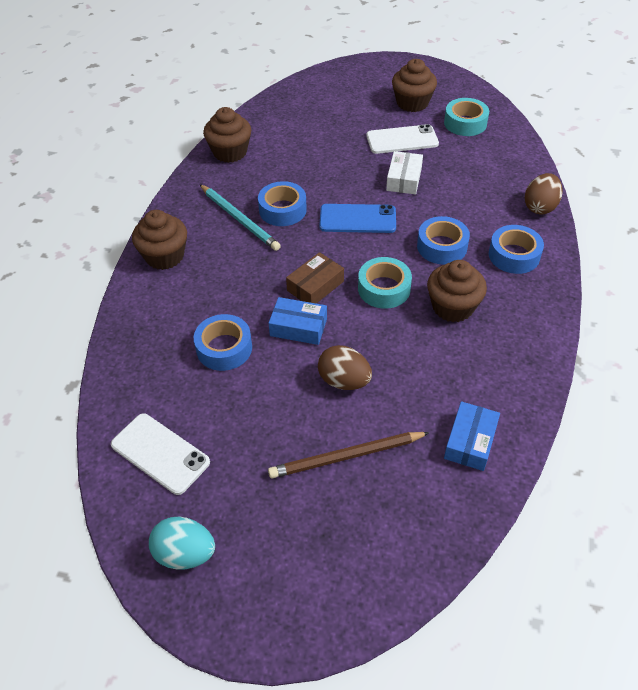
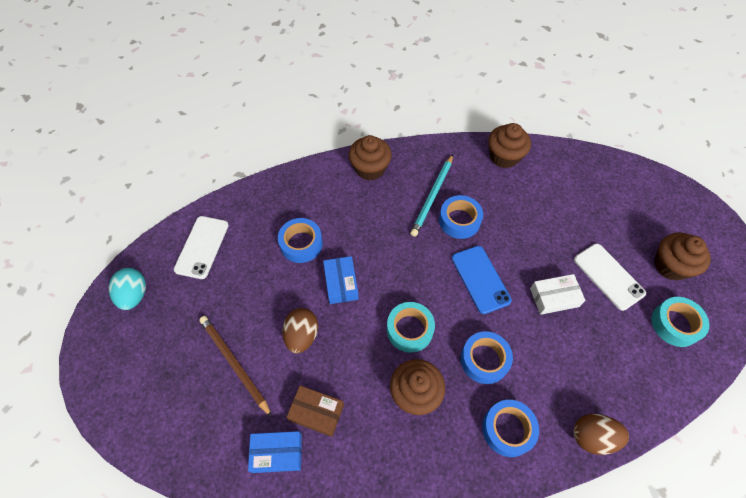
camera: 65 degrees right, 10 degrees up
brown box [286,252,344,304] -> brown box moved to [287,385,344,437]

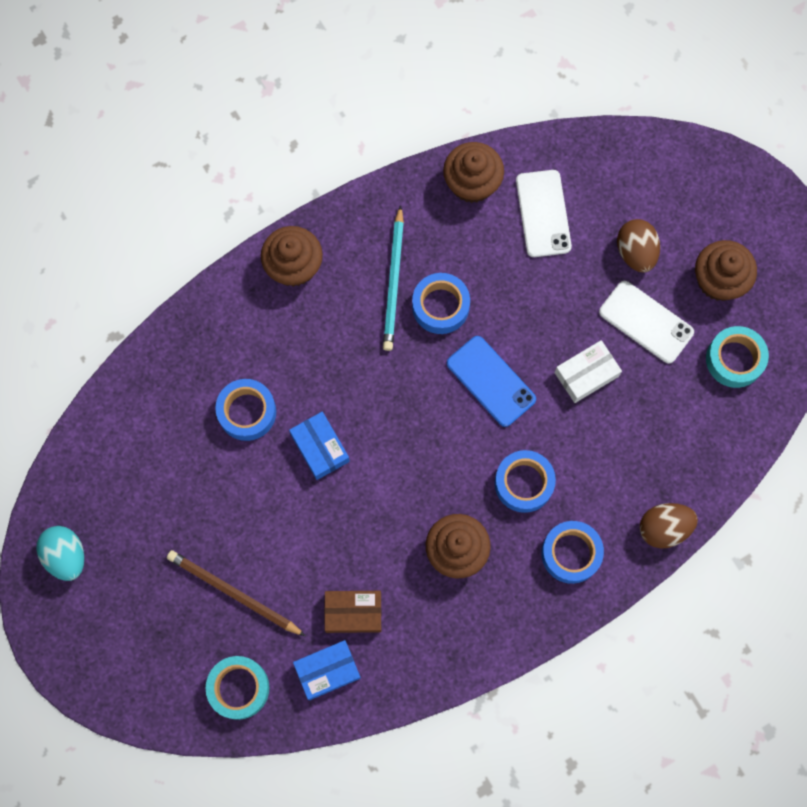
camera: 20 degrees left, 15 degrees up
white phone [174,216,229,279] -> white phone moved to [516,170,572,257]
brown egg [282,308,318,354] -> brown egg moved to [617,219,660,272]
turquoise tape [387,302,435,353] -> turquoise tape moved to [205,656,269,720]

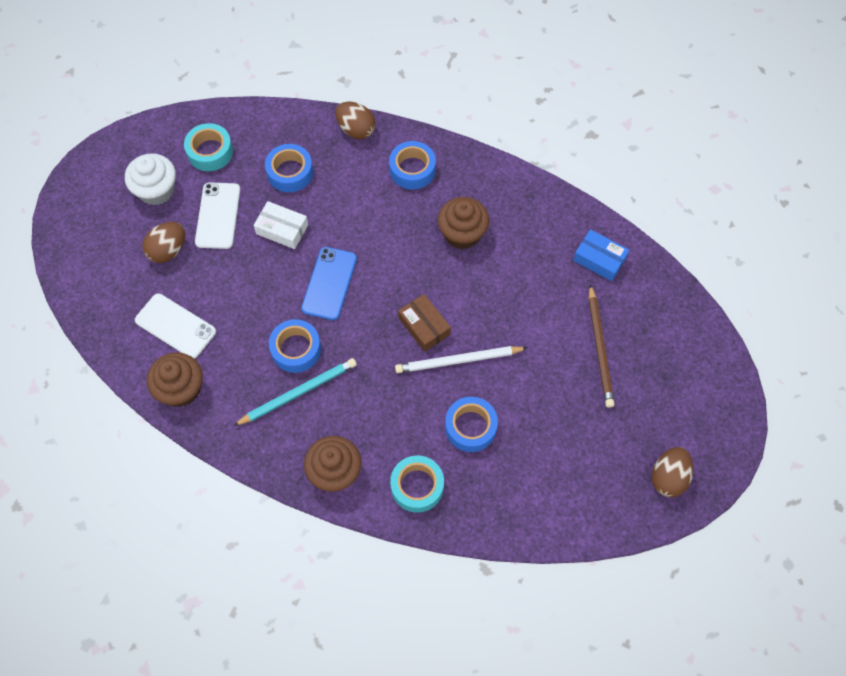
camera: 125 degrees left, 10 degrees down
turquoise egg [36,526,84,581] -> brown egg [652,447,693,497]
turquoise tape [205,656,269,720] -> turquoise tape moved to [390,455,444,513]
blue box [289,412,350,480] -> white pencil [395,346,527,373]
brown box [324,591,382,633] -> brown box moved to [398,294,451,352]
blue tape [495,450,556,513] -> blue tape moved to [265,144,313,192]
white phone [516,170,572,257] -> white phone turned 75 degrees clockwise [135,293,216,359]
brown cupcake [695,240,757,301] -> white cupcake [125,153,176,206]

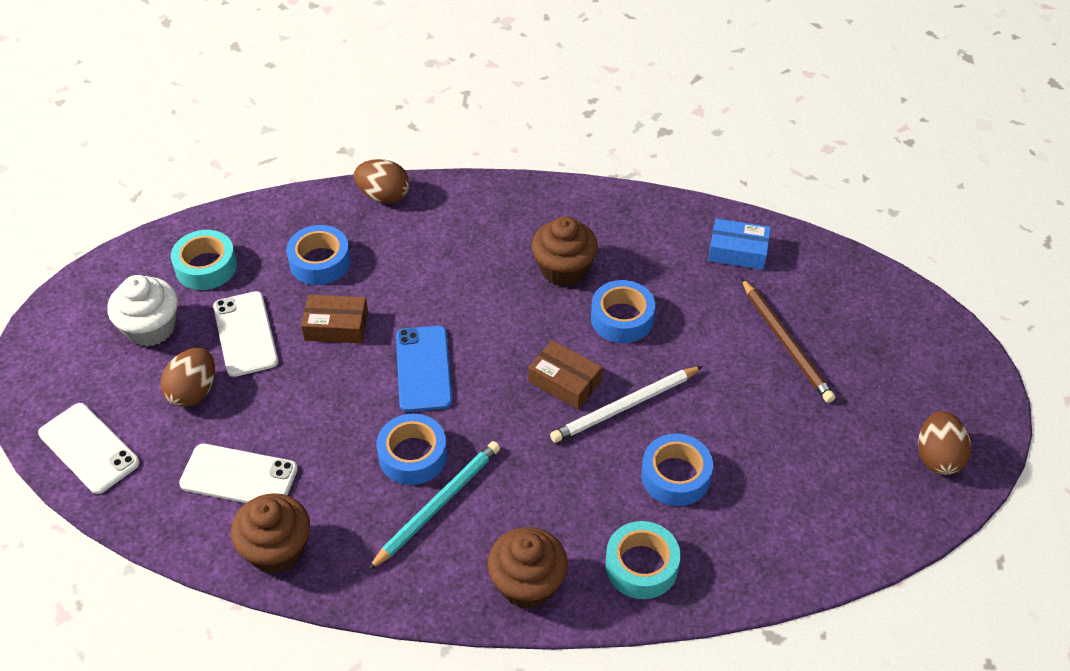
camera: 20 degrees left, 15 degrees down
white box [254,201,308,249] -> brown box [301,294,368,343]
blue tape [389,141,436,189] -> blue tape moved to [591,280,655,343]
none -> white phone [38,403,140,494]

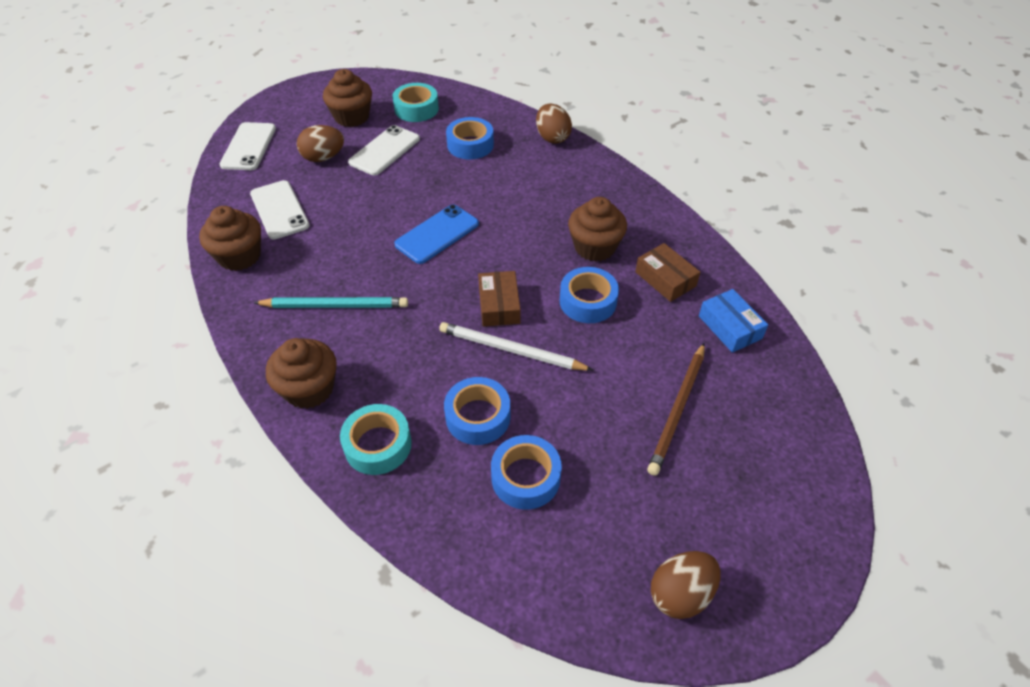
camera: 50 degrees right, 0 degrees up
white cupcake [107,275,178,347] -> brown cupcake [323,69,372,127]
brown box [301,294,368,343] -> brown box moved to [635,243,701,302]
blue tape [376,414,447,485] -> blue tape moved to [491,435,562,510]

